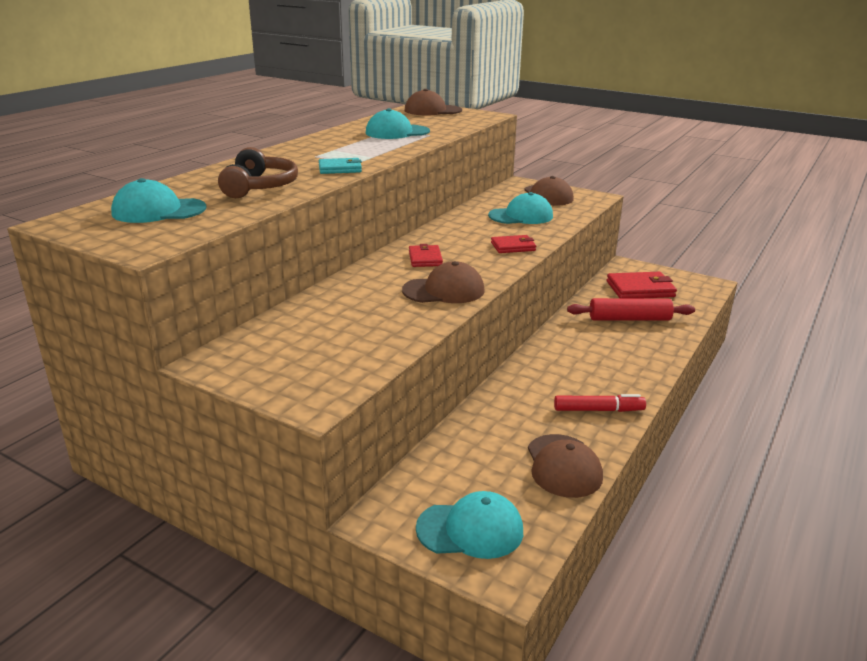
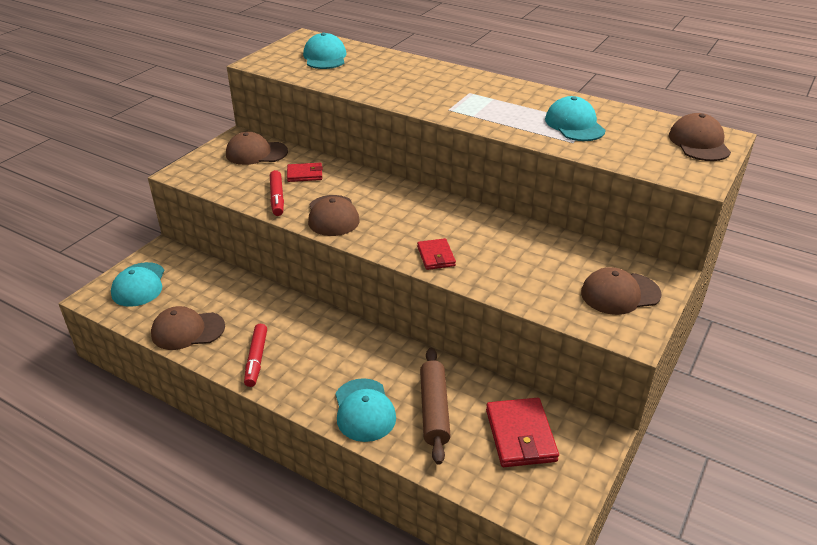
camera: 90 degrees right, 10 degrees up
brown headphones [218,147,298,198] -> none
turquoise wallet [319,158,362,174] -> none
red wallet [409,244,443,267] -> red wallet moved to [287,163,323,182]
turquoise cap [488,192,553,224] -> turquoise cap moved to [335,378,396,442]
red rolling pin [567,298,695,321] -> brown rolling pin [420,348,451,465]
none -> brown cap [226,132,288,165]
none -> red marker [270,170,284,216]

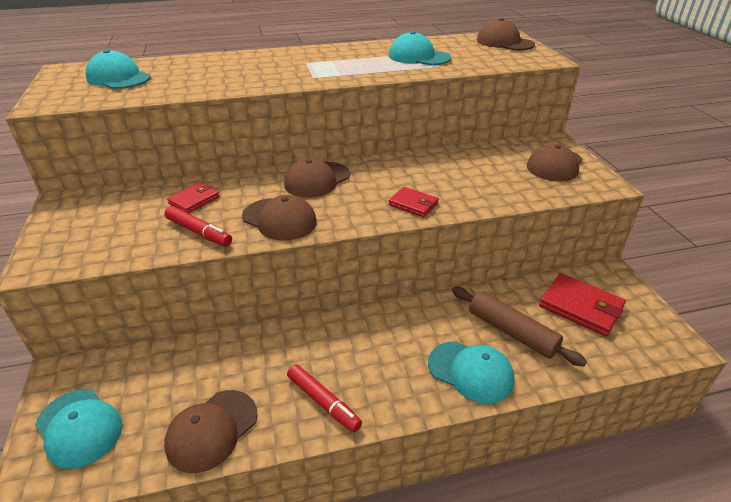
camera: 45 degrees left, 0 degrees up
brown cap [226,132,288,165] -> brown cap moved to [284,158,350,198]

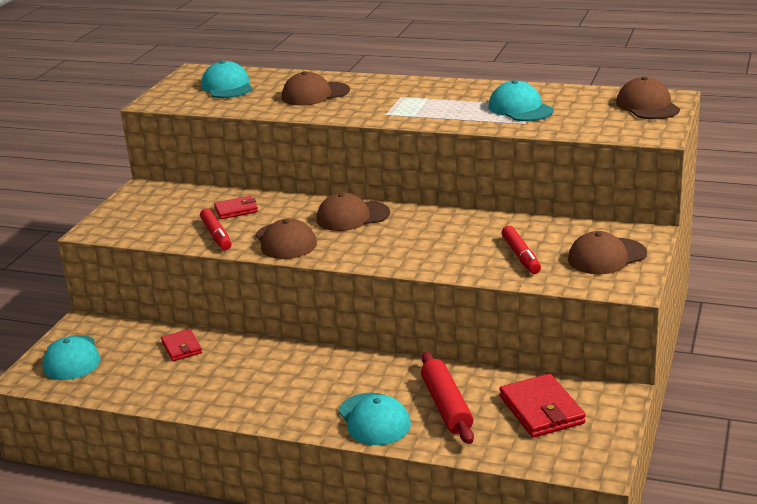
camera: 35 degrees right, 10 degrees down
brown cap [164,390,258,473] -> brown cap moved to [282,71,350,105]
red marker [287,364,362,432] -> red marker moved to [502,226,541,274]
red wallet [388,187,439,217] -> red wallet moved to [161,329,202,361]
brown rolling pin [452,287,587,367] -> red rolling pin [421,352,474,444]

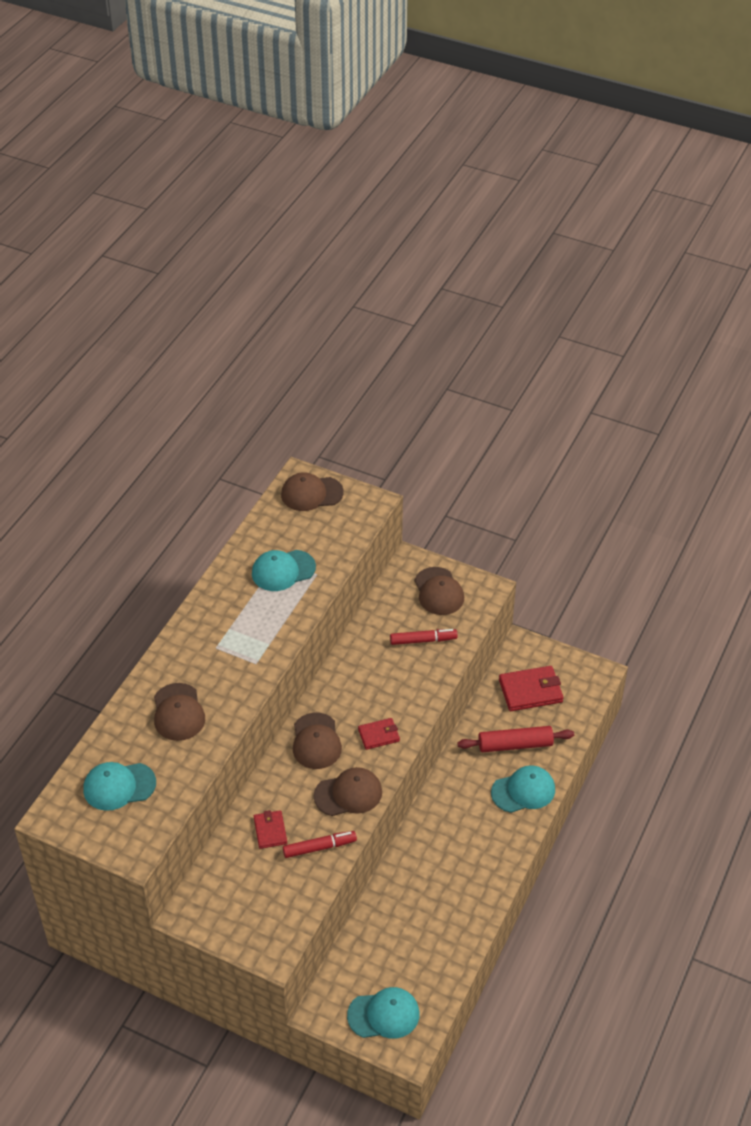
camera: 85 degrees left, 20 degrees up
red wallet [161,329,202,361] -> red wallet moved to [358,718,400,750]

